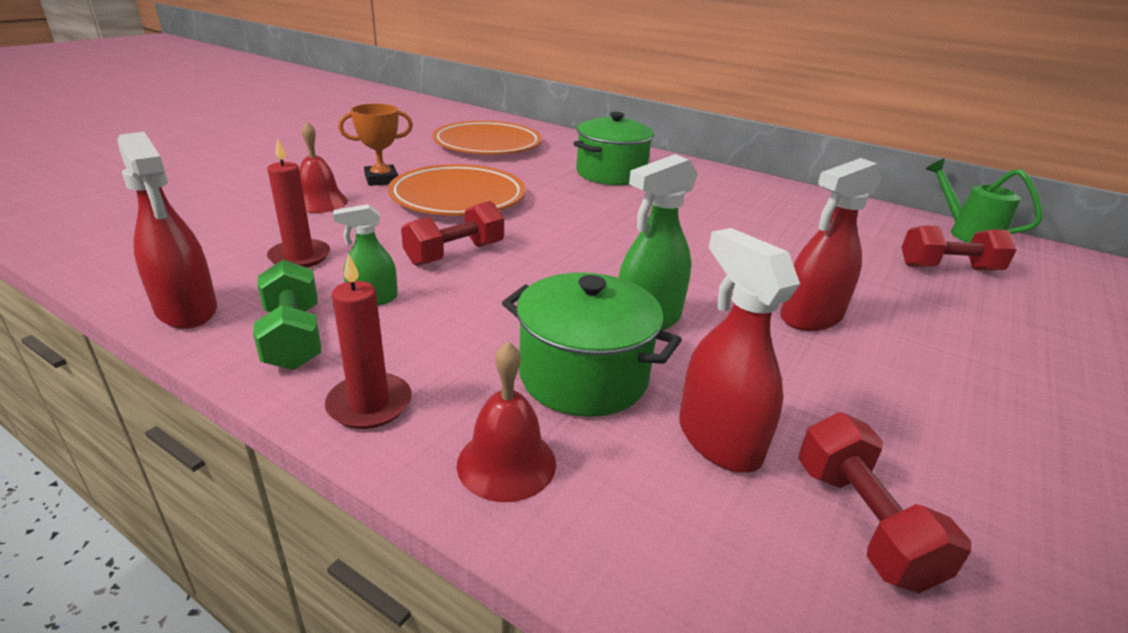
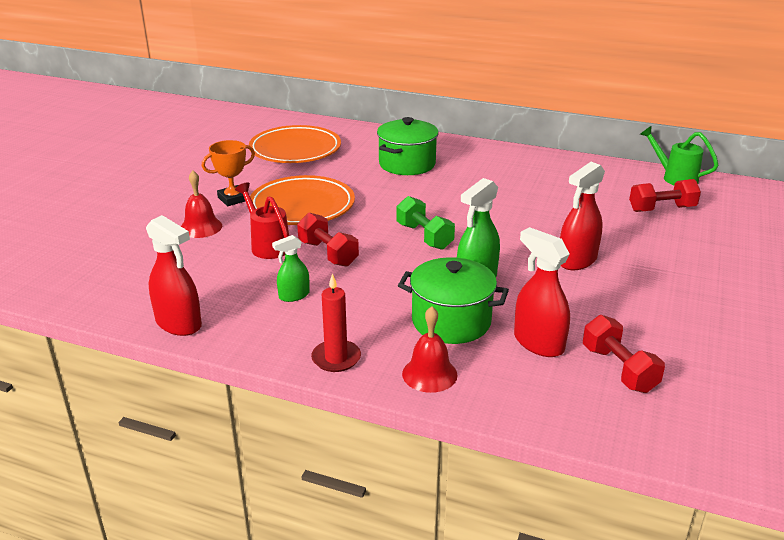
camera: 10 degrees left, 0 degrees up
green dumbbell [253,260,321,370] -> green dumbbell moved to [396,196,455,250]
red candle [267,138,330,268] -> none
red dumbbell [401,201,504,266] -> red dumbbell turned 75 degrees counterclockwise [297,213,359,267]
none -> red watering can [235,182,289,259]

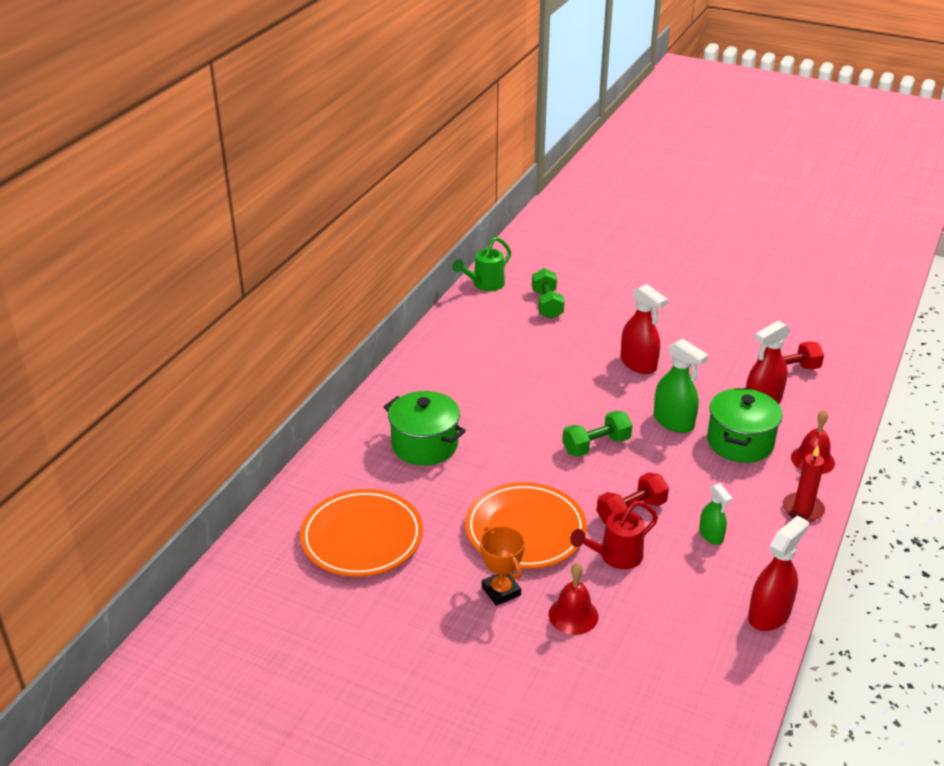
camera: 85 degrees left, 5 degrees up
red dumbbell [629,179,701,212] -> green dumbbell [532,268,565,319]

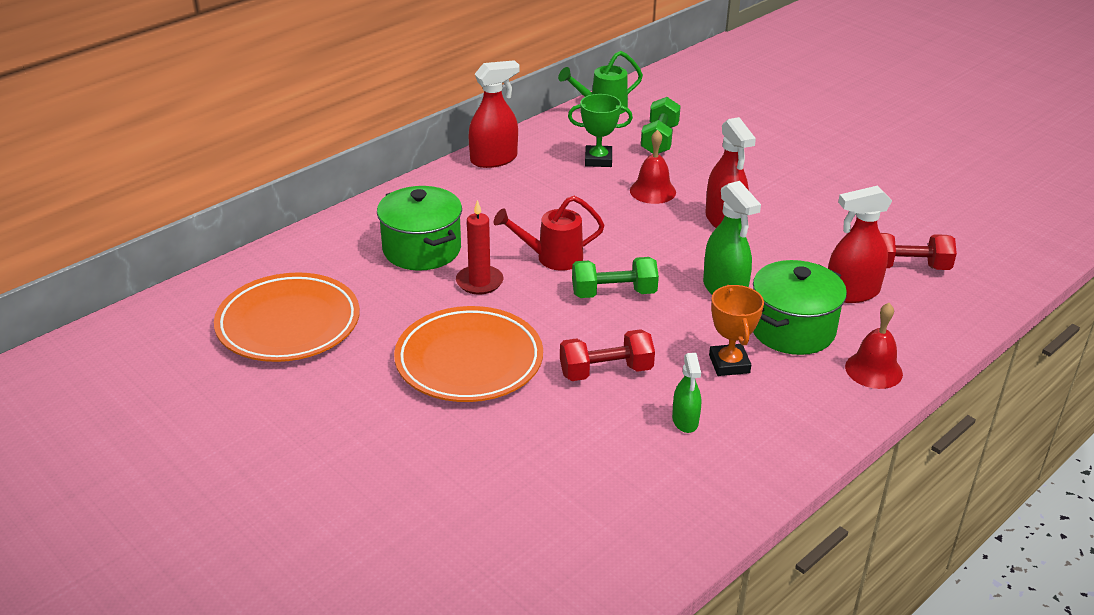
camera: 20 degrees right, 0 degrees up
orange trophy [480,526,525,606] -> orange trophy moved to [709,285,764,376]
red bell [549,563,598,635] -> red bell moved to [630,130,676,204]
red watering can [570,501,658,569] -> red watering can moved to [494,196,605,271]
red spray bottle [748,515,809,631] -> red spray bottle moved to [468,60,519,168]
red candle [782,445,825,522] -> red candle moved to [456,200,503,295]
none -> green trophy [568,94,633,167]

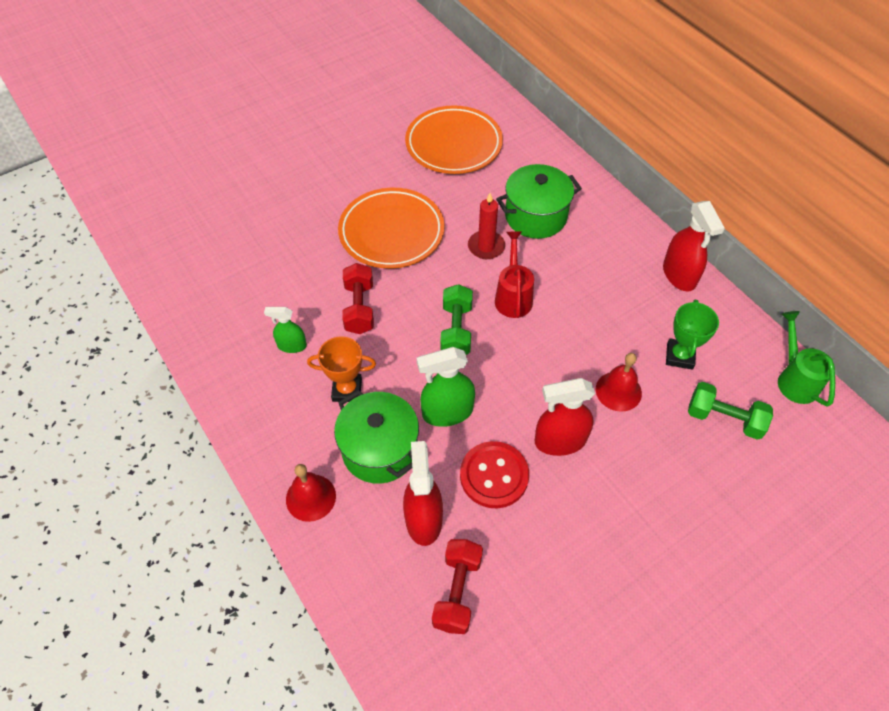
camera: 100 degrees right, 20 degrees up
none -> red button [460,441,529,508]

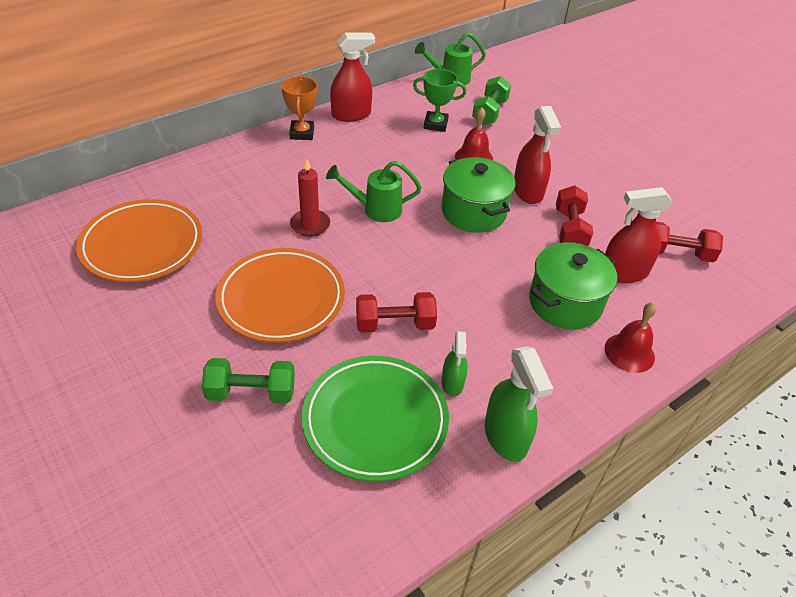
camera: 95 degrees left, 10 degrees down
orange trophy [307,336,376,402] -> orange trophy moved to [281,76,317,140]
green spray bottle [417,347,475,427] -> green spray bottle moved to [485,346,553,462]
green dumbbell [440,284,473,355] -> green dumbbell moved to [202,358,295,404]
red button [460,441,529,508] -> red dumbbell [556,186,593,246]
red watering can [495,232,534,318] -> green watering can [326,161,422,222]
green pot [496,164,582,239] -> green pot moved to [442,157,515,233]
none -> green plate [302,356,449,482]

